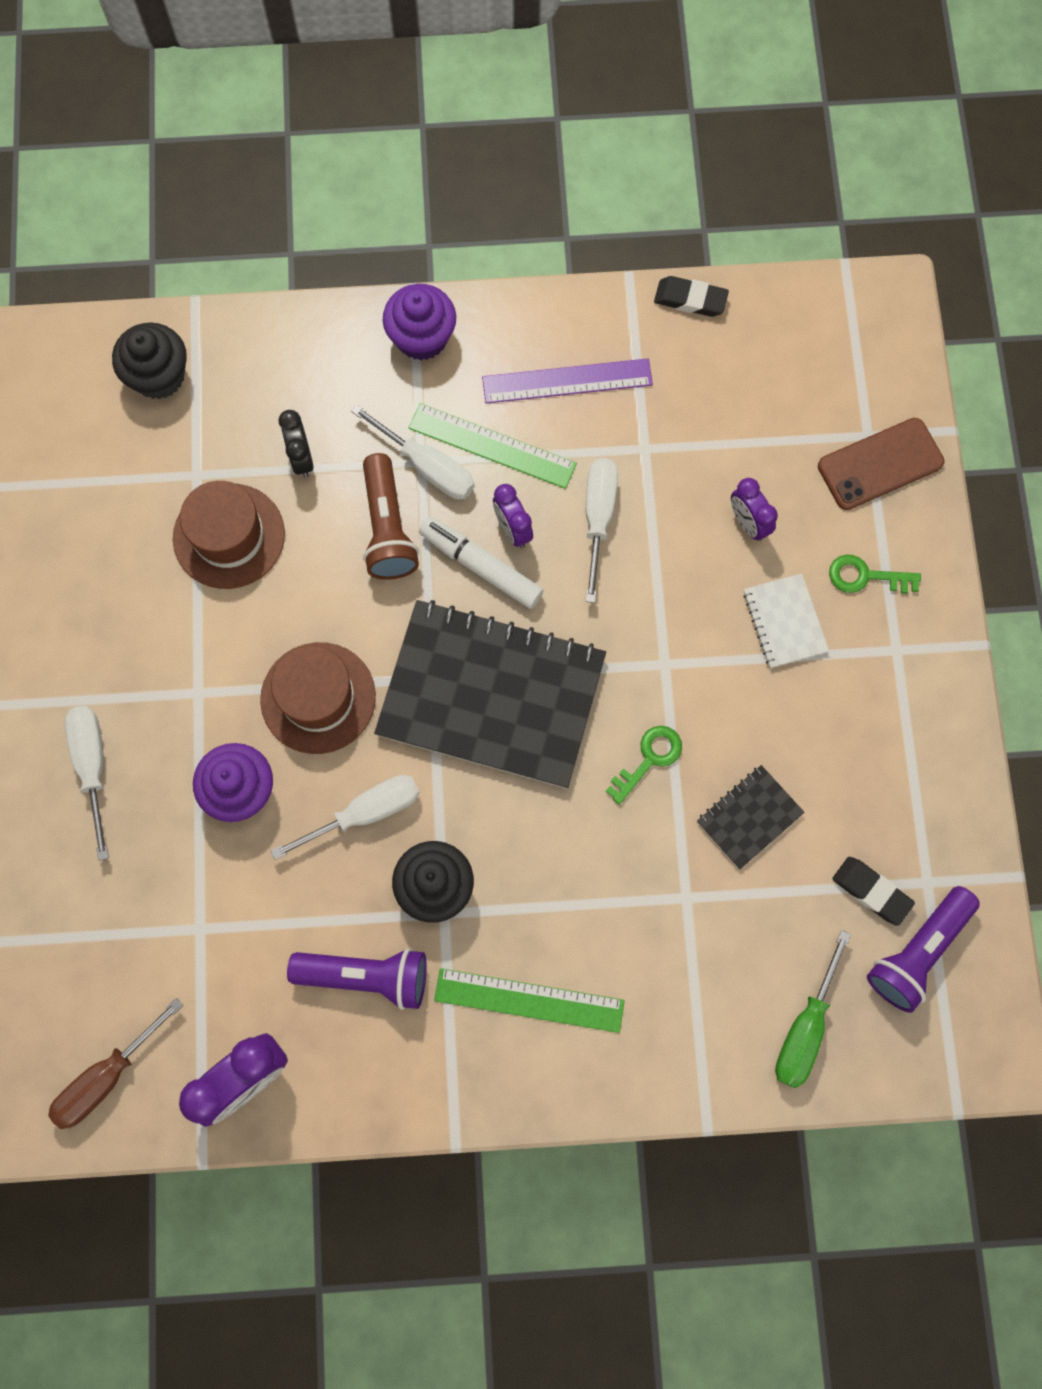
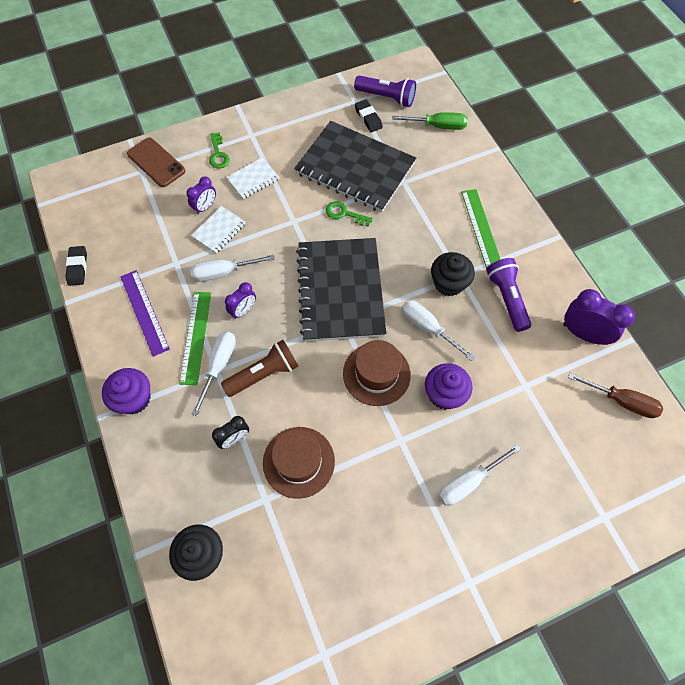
camera: 110 degrees left, 10 degrees down
white marker [419,517,544,609] -> none
black notebook [697,765,805,869] -> black notebook [294,121,416,212], size x2.30
black eraser [832,857,915,926] -> black eraser turned 45 degrees counterclockwise [355,99,383,132]
none -> white notebook [191,206,246,253]

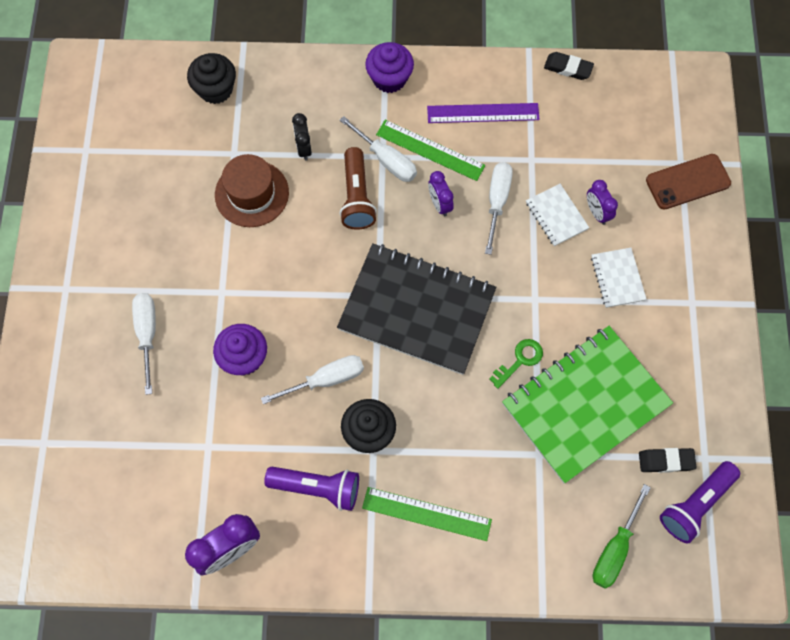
camera: 115 degrees right, 5 degrees up
green key [209,132,230,169] -> none
black notebook [294,121,416,212] -> green notebook [502,326,673,483]
brown hat [343,340,411,406] -> none
brown screwdriver [568,373,663,418] -> none

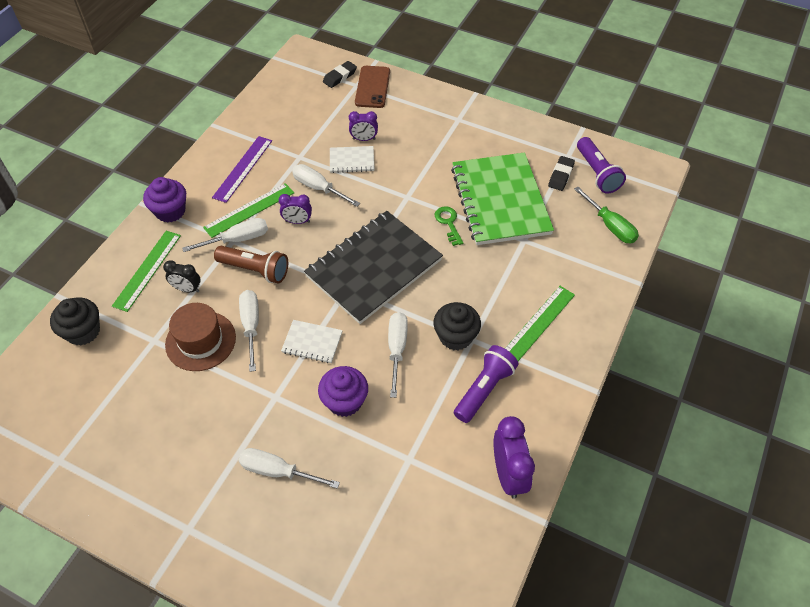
camera: 65 degrees left, 15 degrees down
black eraser [544,52,594,80] -> black eraser moved to [323,61,357,88]
white notebook [591,248,647,308] -> white notebook moved to [281,320,343,363]
none -> green ruler [112,231,181,312]
none -> white screwdriver [239,290,259,372]

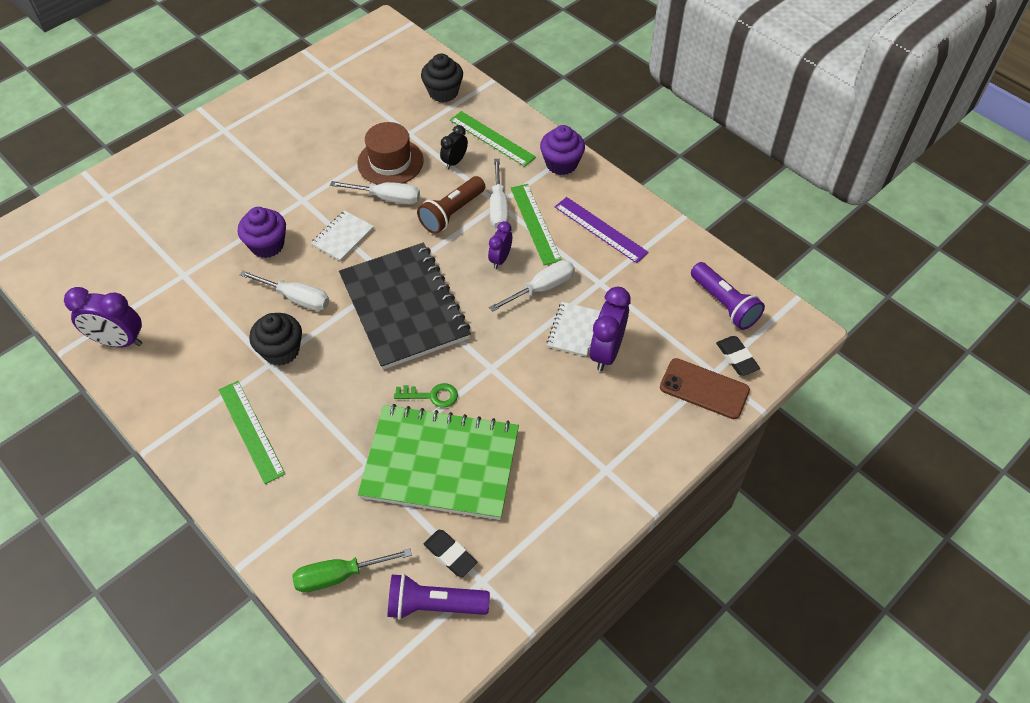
camera: 110 degrees right, 0 degrees up
white screwdriver [239,448,340,489] -> none
purple clock [349,111,378,141] -> purple clock [589,287,631,371], size x1.68
purple flashlight [454,345,519,423] -> purple flashlight moved to [691,262,765,330]

